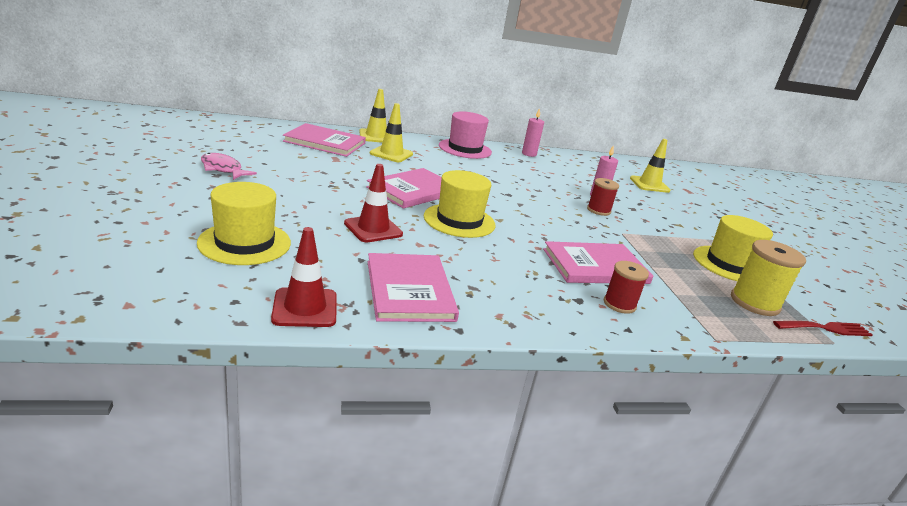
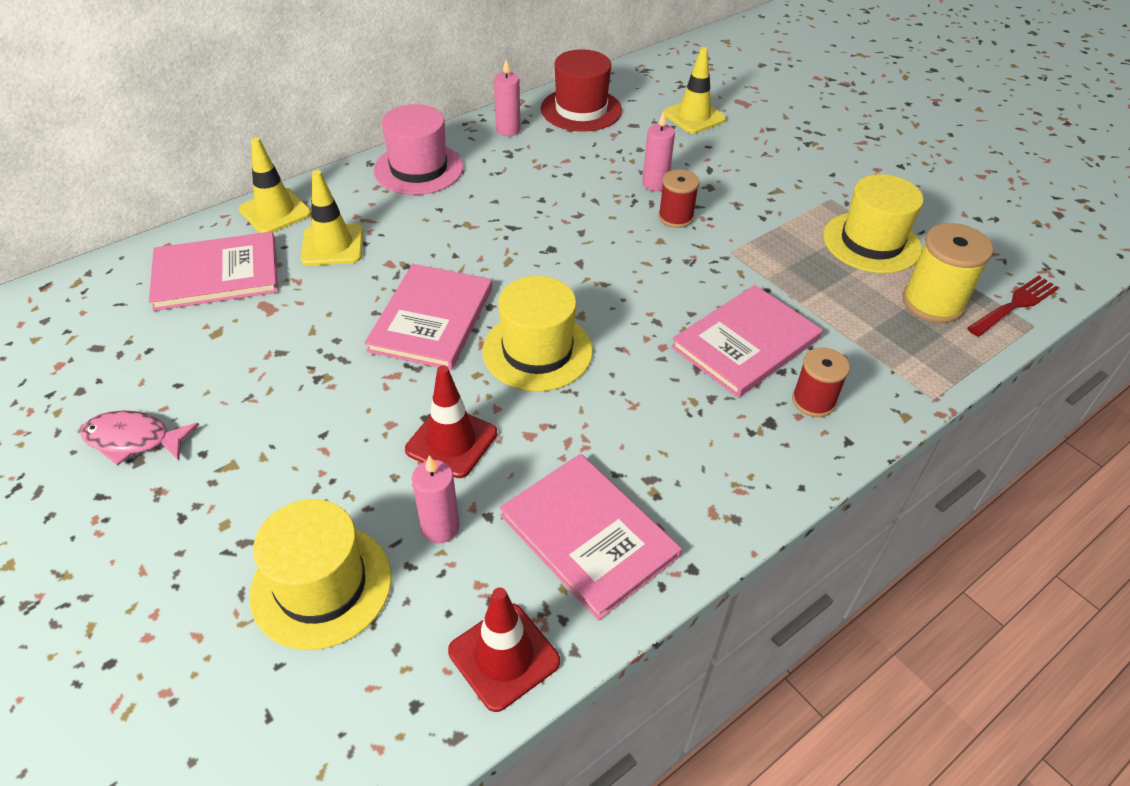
camera: 25 degrees left, 20 degrees up
none -> pink candle [412,456,460,543]
none -> red hat [541,49,622,132]

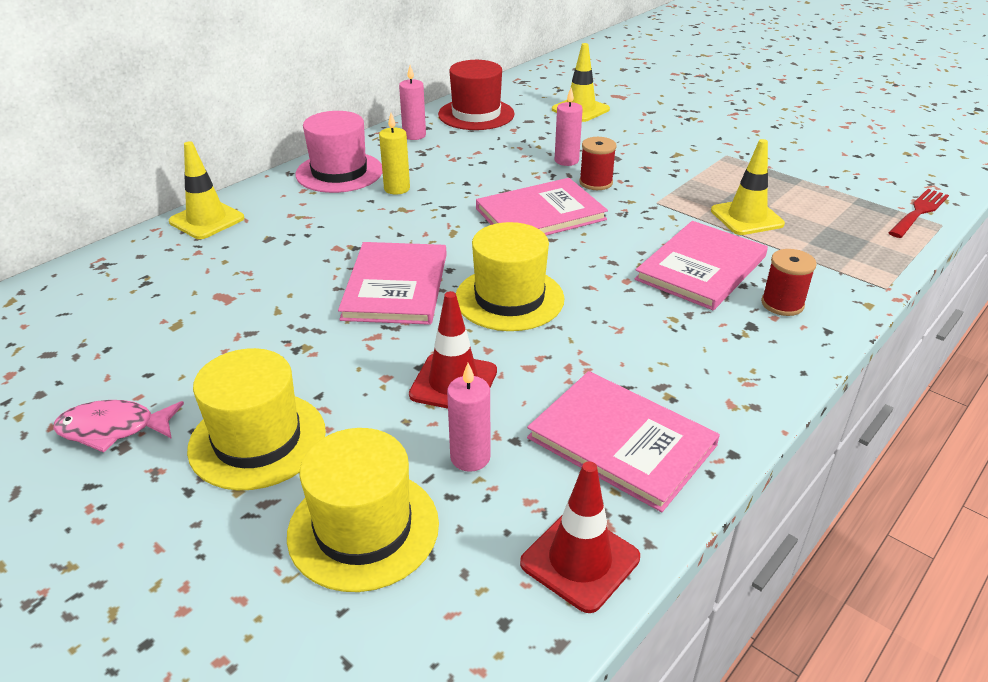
camera: 10 degrees left, 10 degrees down
pink book [149,232,278,311] -> pink book moved to [476,178,608,236]
yellow traffic cone [301,170,363,266] -> yellow traffic cone moved to [711,139,785,235]
yellow hat [823,174,924,273] -> yellow hat moved to [187,348,326,490]
yellow spool [902,223,993,323] -> none
none -> yellow candle [379,113,410,195]

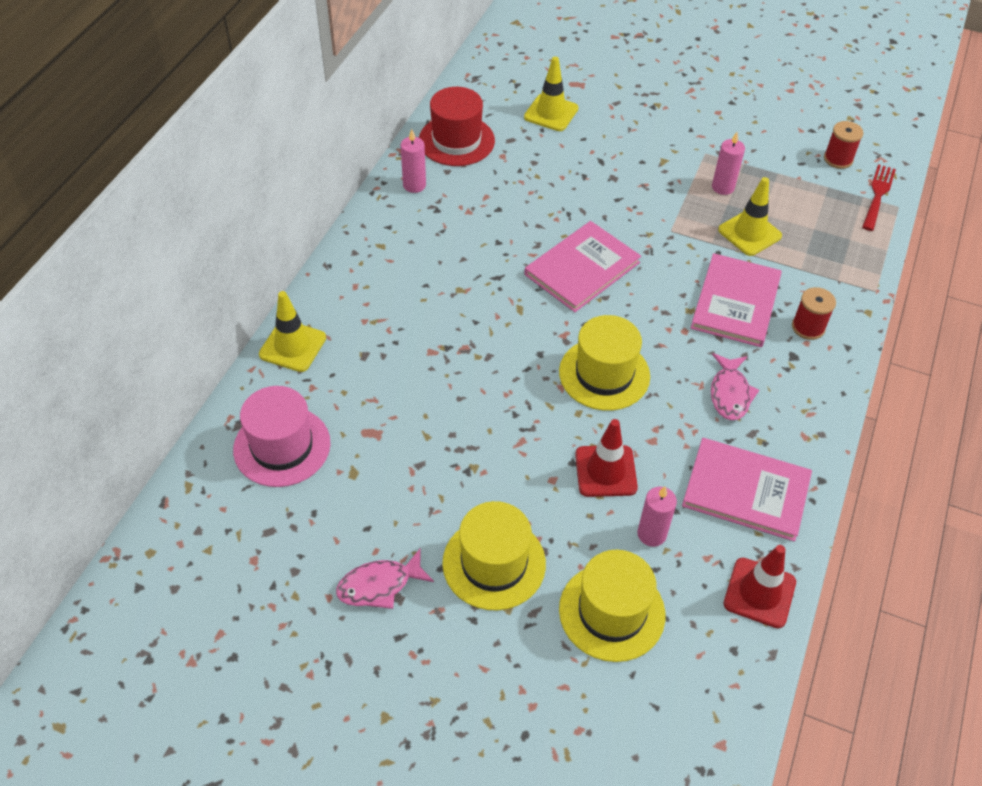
camera: 20 degrees left, 15 degrees up
pink hat [295,111,383,193] -> pink hat moved to [233,386,330,487]
pink book [338,242,447,325] -> none
yellow candle [379,113,410,195] -> none
pink candle [555,88,583,166] -> pink candle moved to [712,132,745,195]
red spool [579,137,617,190] -> red spool moved to [824,121,864,169]
none -> pink fish [711,353,759,420]

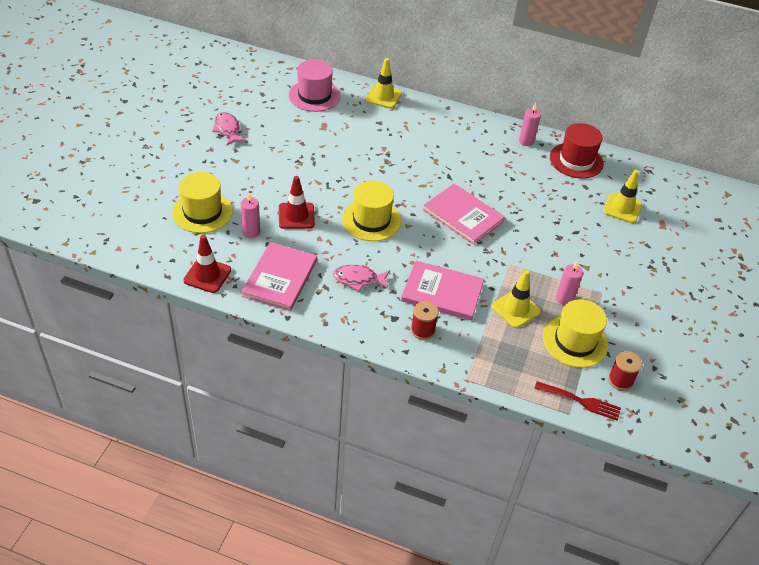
camera: 85 degrees right, 5 degrees down
yellow hat [442,501,546,610] -> yellow hat moved to [543,299,608,368]

